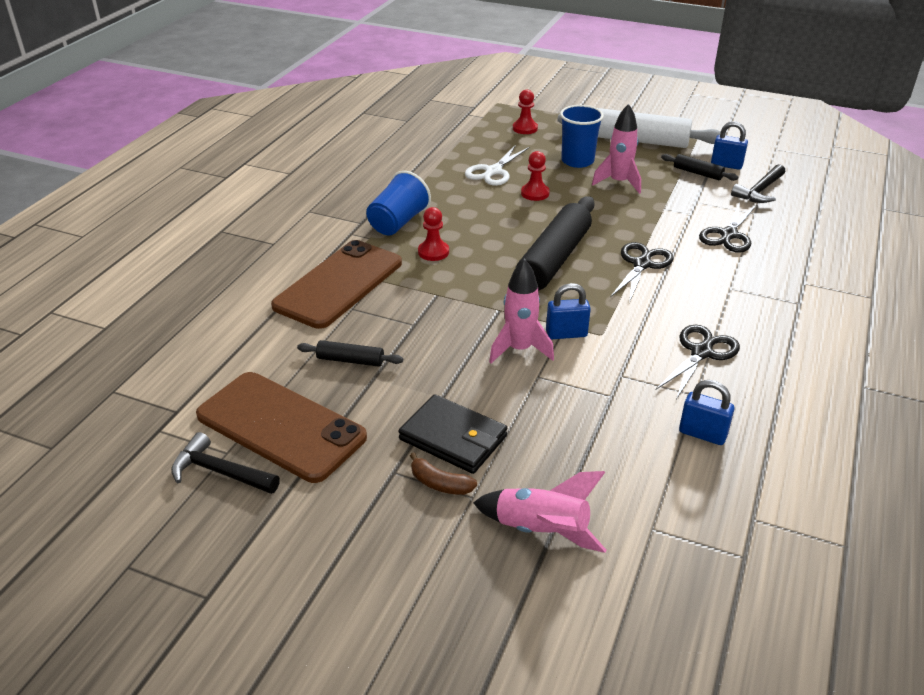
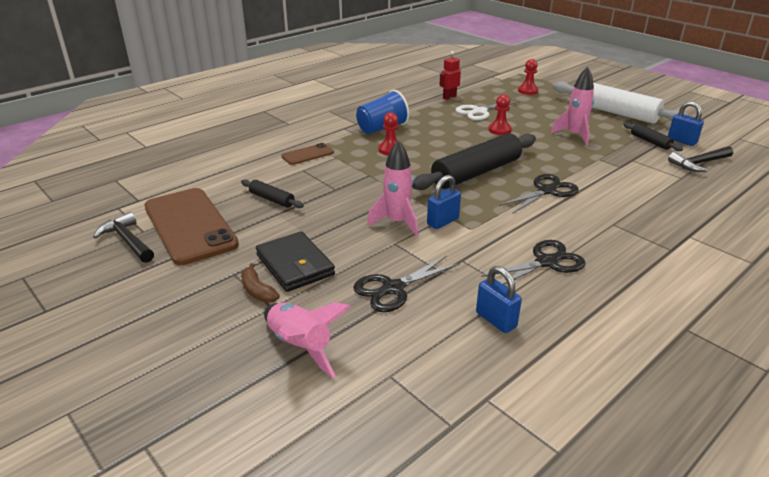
camera: 25 degrees right, 5 degrees down
brown phone [271,240,402,329] -> brown phone [281,143,334,165], size x0.47
blue padlock [546,283,591,339] -> blue padlock turned 60 degrees counterclockwise [427,175,461,229]
blue cup [560,105,604,168] -> none
black scissors [699,202,757,253] -> black scissors moved to [353,255,460,312]
none -> red robot [439,51,461,100]

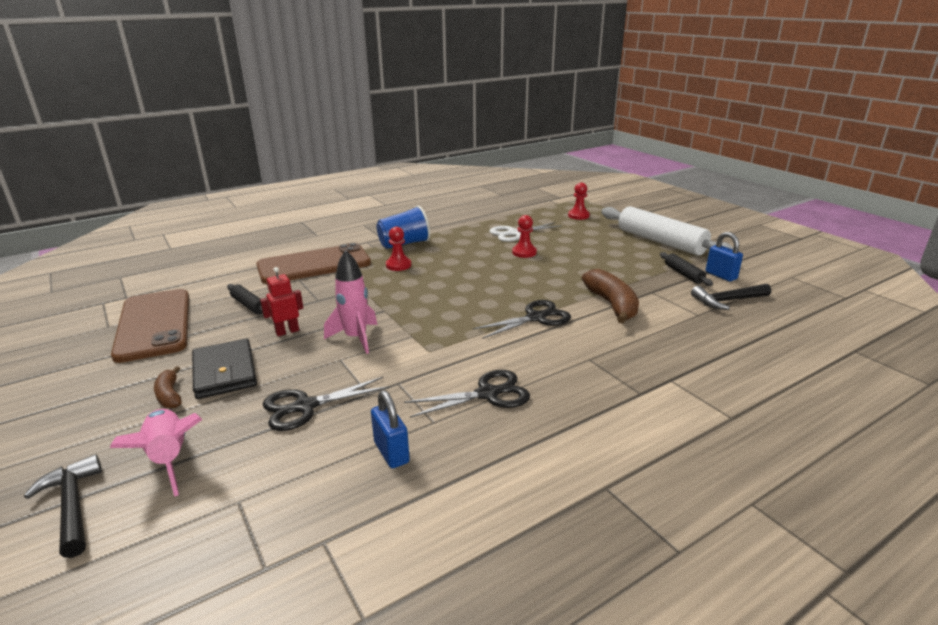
camera: 10 degrees right, 5 degrees down
black hammer [93,212,154,263] -> black hammer moved to [24,454,102,558]
brown phone [281,143,334,165] -> brown phone [256,243,371,284], size x2.12
black rolling pin [412,133,536,190] -> none
blue padlock [427,175,461,229] -> none
red robot [439,51,461,100] -> red robot moved to [260,267,303,336]
pink rocket [551,67,594,146] -> none
none -> brown banana [582,269,639,323]

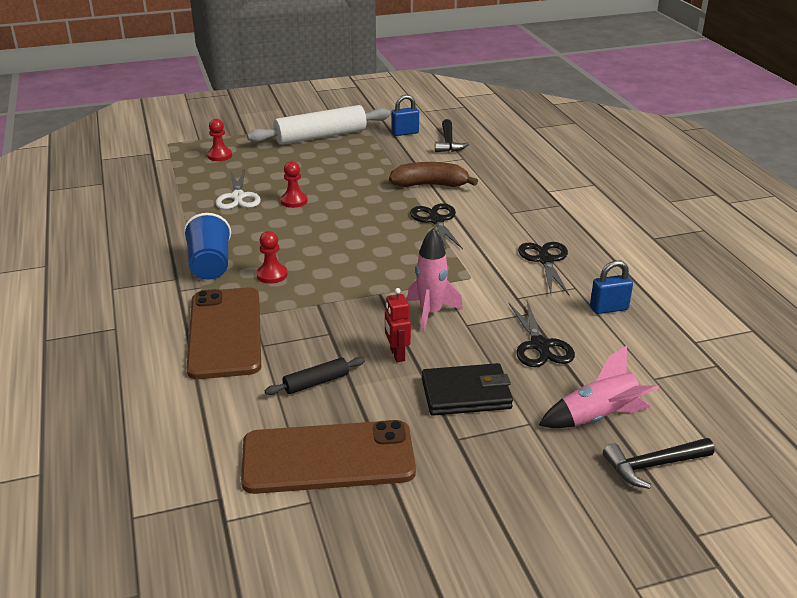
camera: 75 degrees left, 5 degrees up
brown banana [154,366,182,408] -> none
black rolling pin [660,252,713,286] -> none

